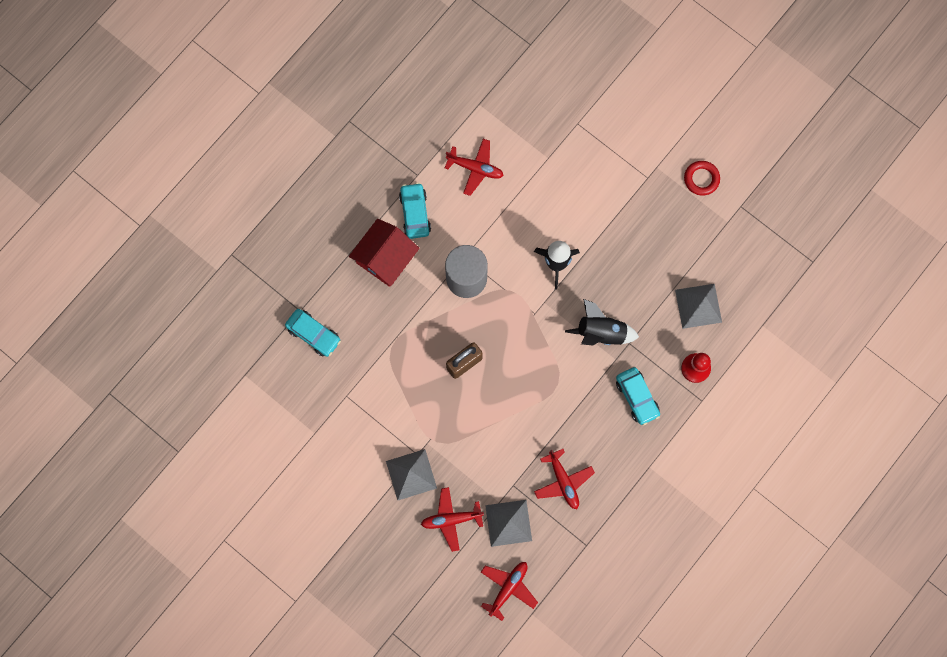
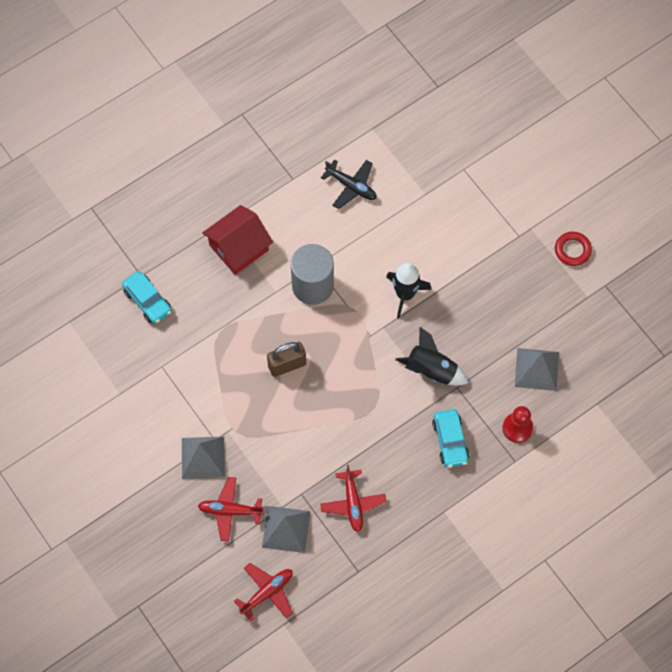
camera: 15 degrees right, 10 degrees down
turquoise car [399,183,431,239] -> none
red plane [445,139,504,196] -> black plane [321,159,377,209]

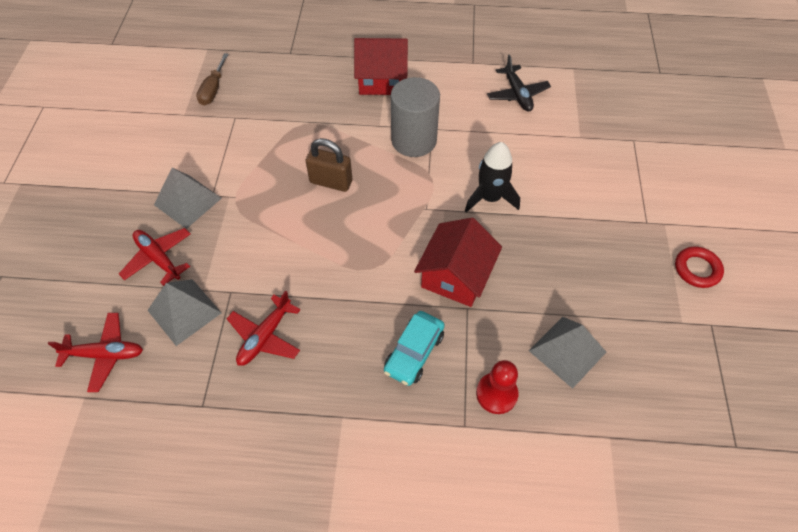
camera: 40 degrees right, 10 degrees down
turquoise car [122,271,172,324] -> none
black rocket [395,327,468,386] -> red house [414,218,502,307]
none -> brown screwdriver [196,53,229,106]

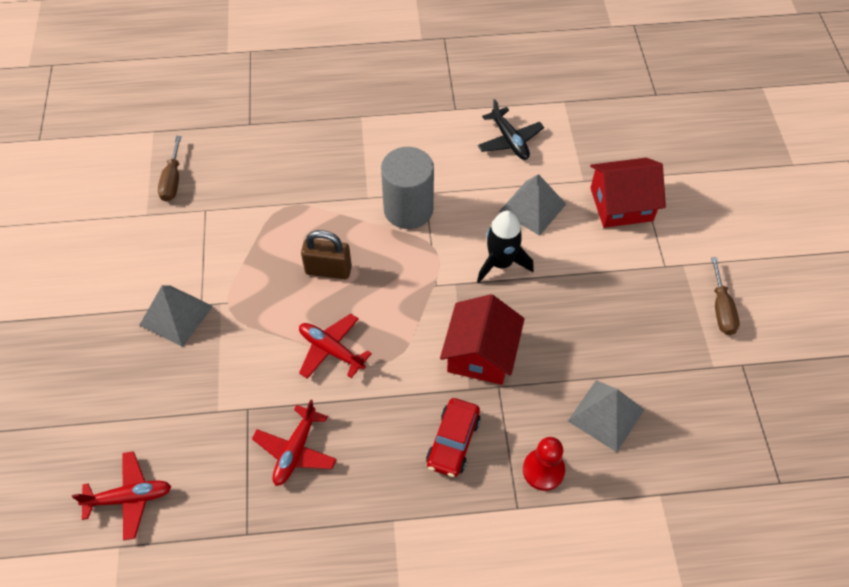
camera: 10 degrees left, 0 degrees up
red plane [119,228,190,286] -> red plane moved to [299,314,372,379]
grey pyramid [147,279,222,346] -> grey pyramid moved to [499,174,566,236]
red house [354,38,408,95] -> red house moved to [590,158,666,228]
turquoise car [384,311,445,386] -> red car [426,398,481,477]
red ring [675,246,724,288] -> brown screwdriver [711,257,739,335]

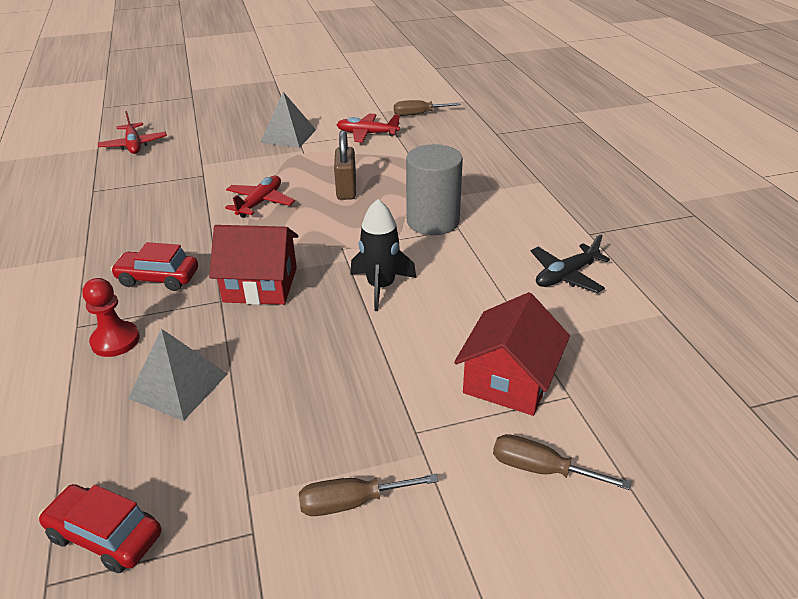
camera: 80 degrees right, 20 degrees down
red plane [252,400,337,486] -> red plane moved to [337,114,400,143]
grey pyramid [499,174,566,236] -> none
red house [590,158,666,228] -> red house turned 45 degrees clockwise [454,292,570,416]
none -> red car [38,484,161,573]
none -> brown screwdriver [493,434,631,490]

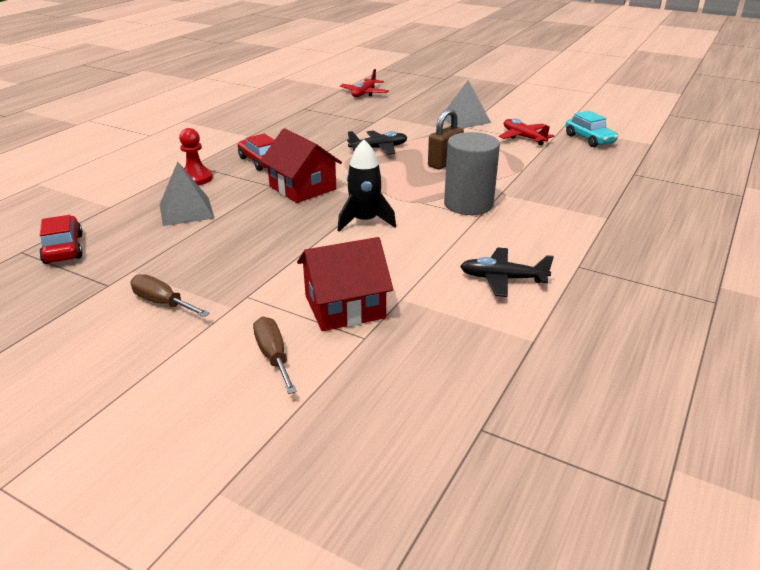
camera: 45 degrees right, 5 degrees down
red plane [225,176,295,218] -> black plane [347,131,407,155]
brown screwdriver [394,100,461,116] -> turquoise car [566,111,618,147]

